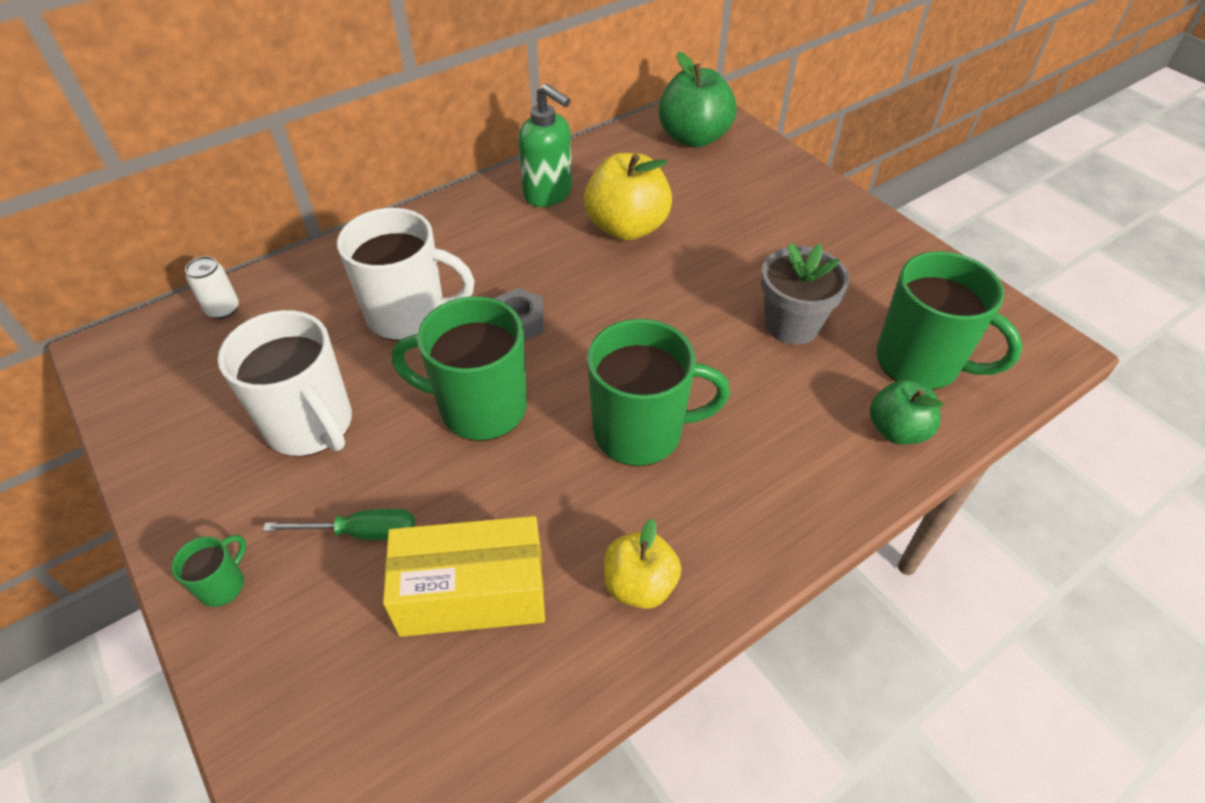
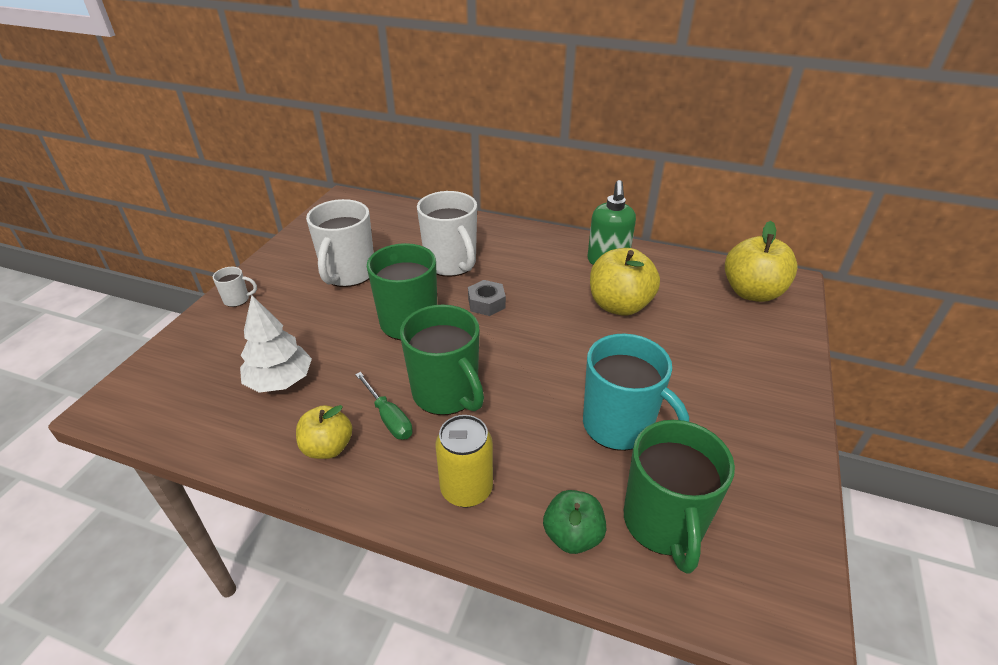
camera: 55 degrees right, 10 degrees down
green mug [171,535,246,607] -> white mug [213,267,257,307]
white can [185,256,239,319] -> none
green screwdriver [263,509,415,540] -> green screwdriver moved to [355,372,413,440]
yellow box [383,516,545,637] -> white tree [240,295,312,393]
green apple [659,52,736,148] -> yellow apple [725,221,798,302]
grey flower pot [761,243,850,345] -> turquoise mug [583,334,689,451]
none -> yellow can [435,415,493,508]

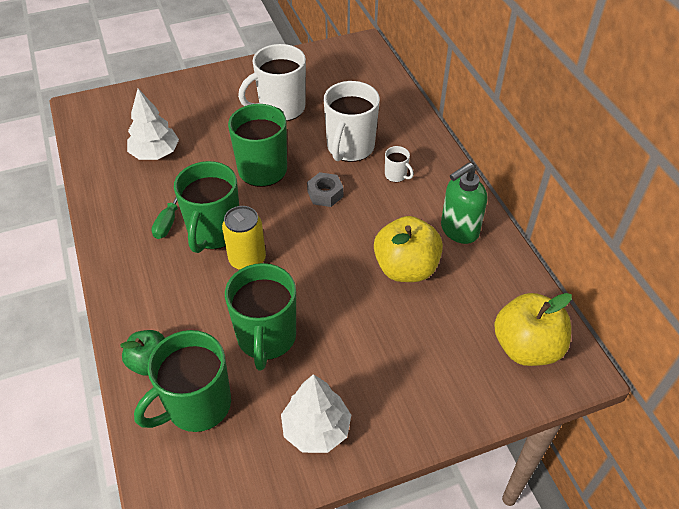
camera: 50 degrees right, 10 degrees up
white mug [213,267,257,307] -> white mug moved to [385,146,414,182]
yellow apple [296,405,352,459] -> none
yellow can [435,415,493,508] -> yellow can moved to [222,206,266,270]
turquoise mug [583,334,689,451] -> green mug [225,263,296,371]
none -> white tree [281,374,351,453]

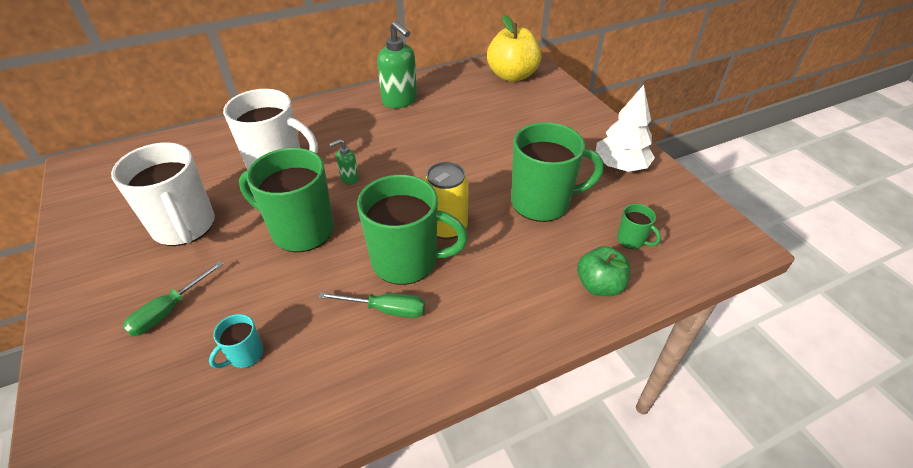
camera: 95 degrees left, 5 degrees down
white tree [127,89,179,160] -> turquoise mug [209,314,263,368]
green mug [134,330,231,432] -> green mug [617,204,661,249], size x0.44
grey nut [307,172,343,207] -> green soap dispenser [329,139,359,185]
yellow apple [374,216,443,282] -> none
white mug [385,146,414,182] -> none
none -> green screwdriver [122,261,223,336]

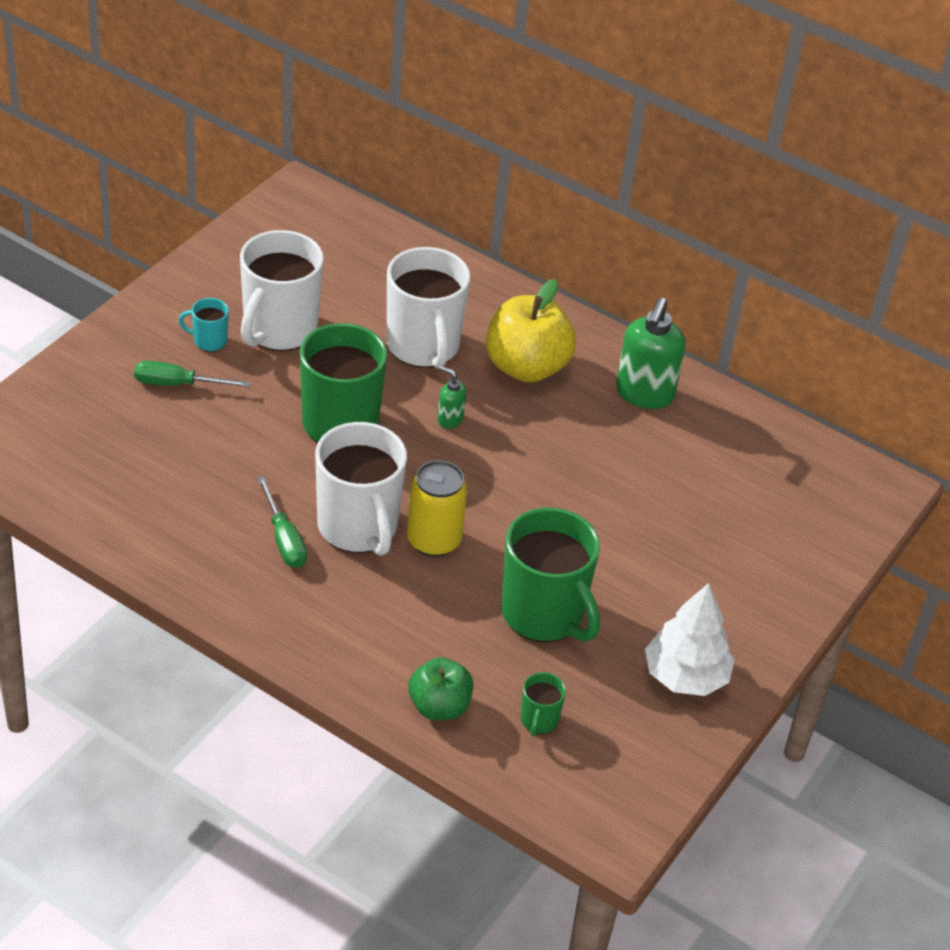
camera: 55 degrees right, 0 degrees up
turquoise mug [209,314,263,368] -> turquoise mug moved to [179,298,229,352]
green mug [357,175,468,285] -> white mug [315,422,407,556]
yellow apple [487,15,542,82] -> yellow apple moved to [486,279,576,382]

